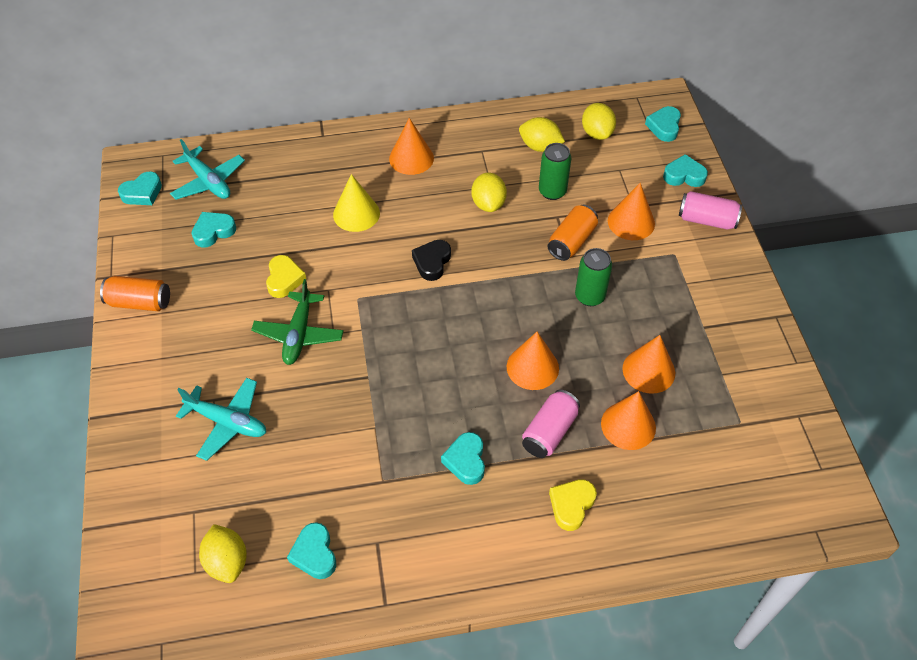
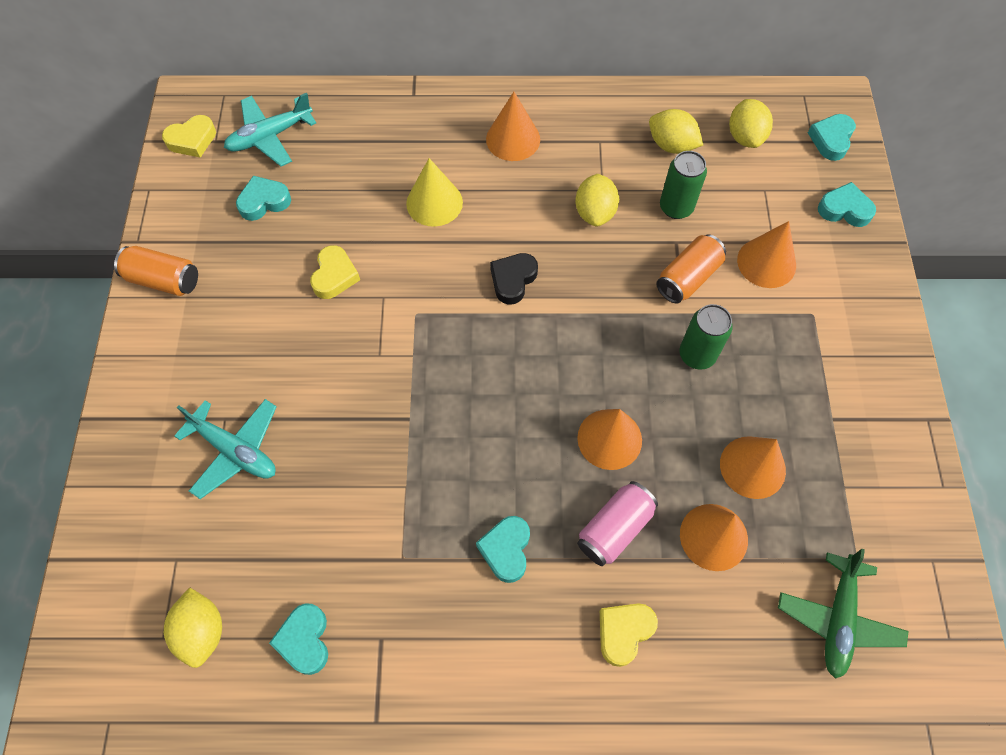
camera: 10 degrees right, 10 degrees up
turquoise heart [118,172,162,205] -> yellow heart [162,115,216,158]
turquoise plane [170,139,245,200] -> turquoise plane turned 90 degrees clockwise [224,93,316,166]
green plane [251,279,344,365] -> green plane moved to [778,549,908,679]
pink can [679,191,742,230] -> none

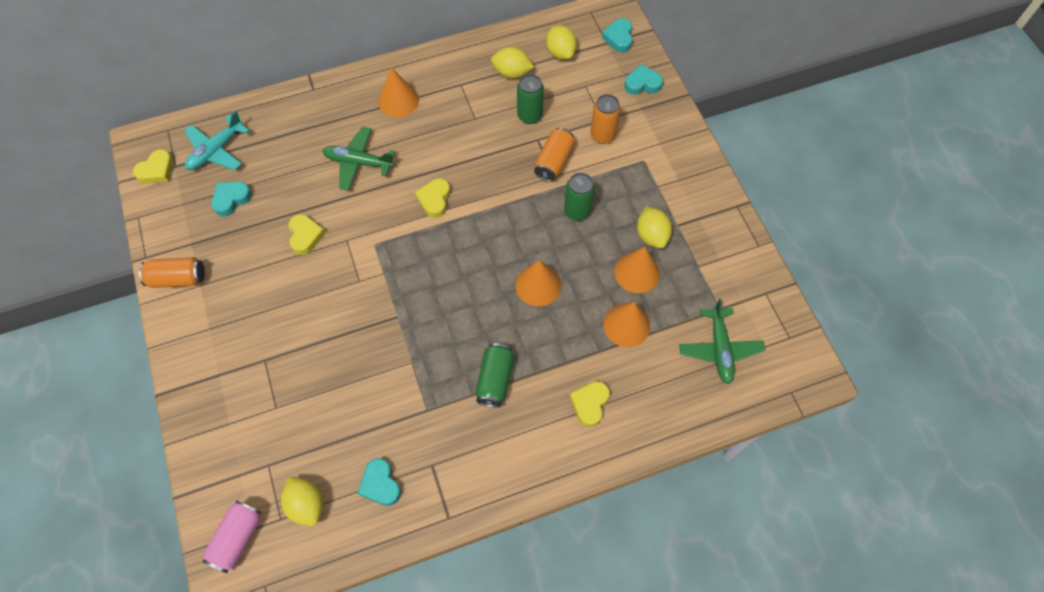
camera: 20 degrees left, 0 degrees up
turquoise plane [174,399,277,499] -> none
yellow cone [406,158,463,227] -> green plane [322,127,395,191]
turquoise heart [476,516,530,583] -> green can [476,343,514,408]
black heart [490,253,538,305] -> yellow heart [415,178,450,218]
yellow lemon [575,174,619,227] -> yellow lemon moved to [637,207,672,248]
pink can [577,481,658,566] -> pink can moved to [203,500,261,573]
orange cone [737,221,796,288] -> orange can [590,94,621,144]

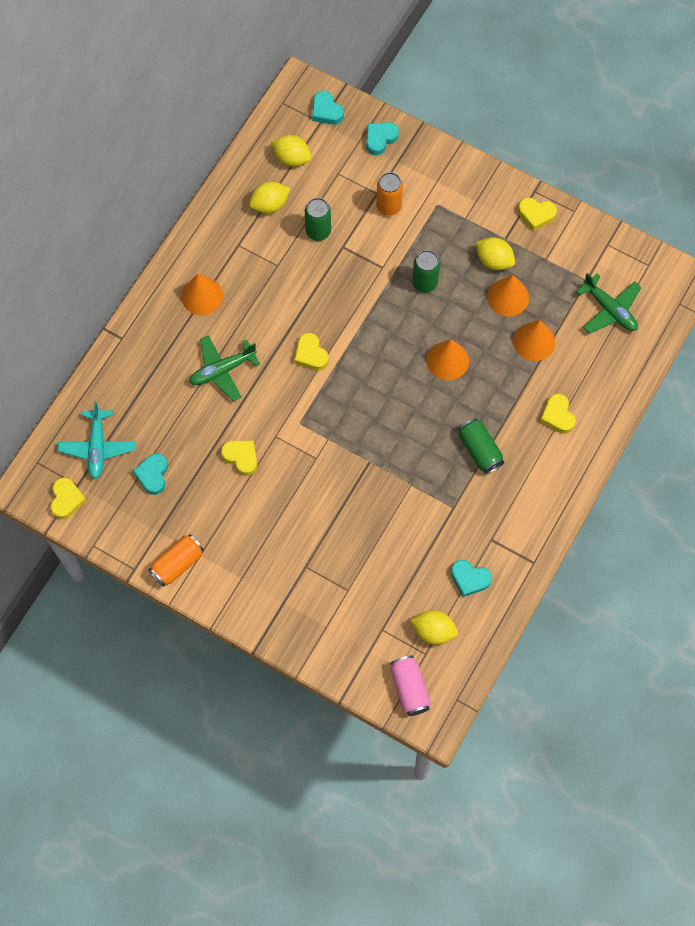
camera: 40 degrees left, 5 degrees up
orange can [534,128,575,182] -> none
none -> yellow heart [518,198,557,231]

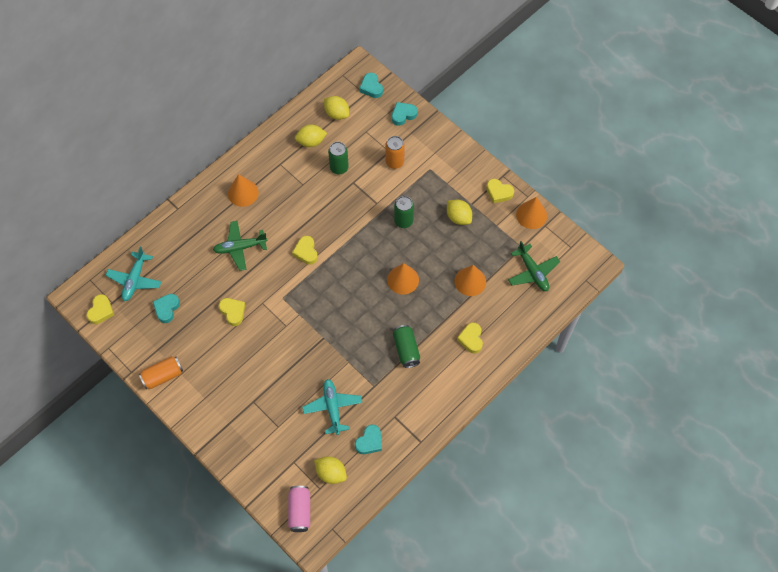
camera: 15 degrees right, 5 degrees down
turquoise heart [451,560,492,597] -> turquoise heart turned 90 degrees counterclockwise [355,425,382,454]
orange cone [487,275,529,316] -> orange cone moved to [516,197,547,229]
none -> turquoise plane [302,379,362,435]

